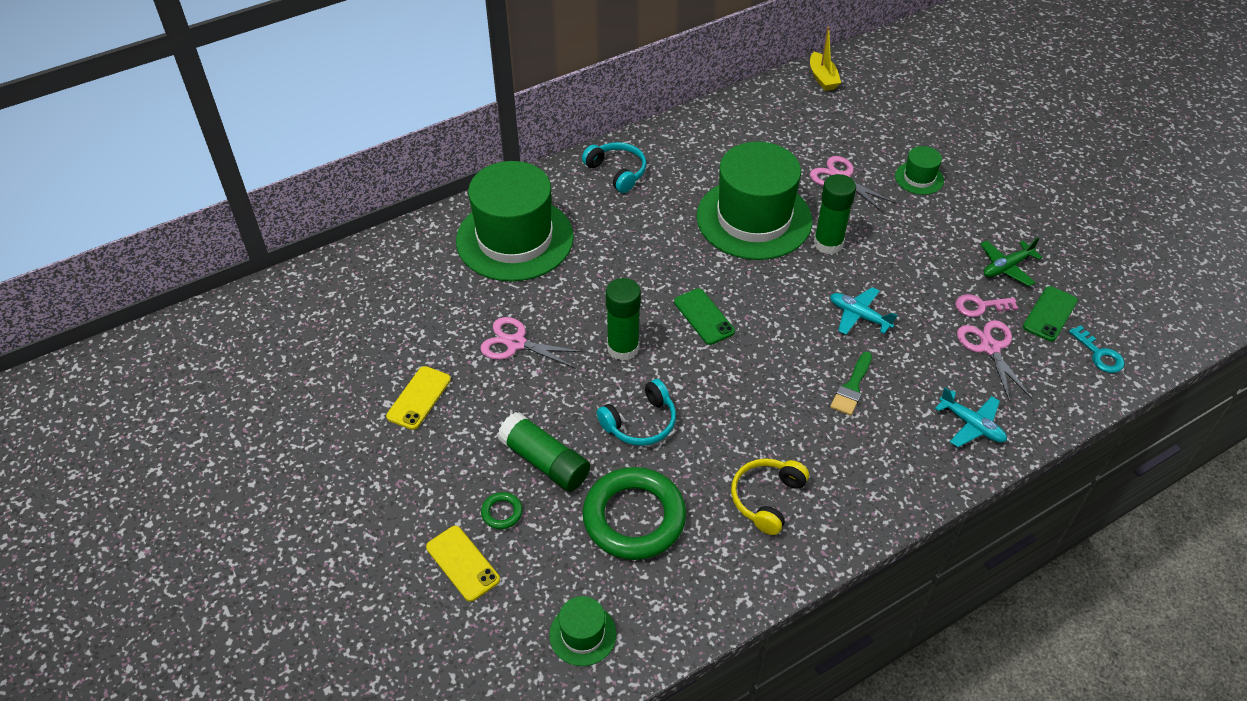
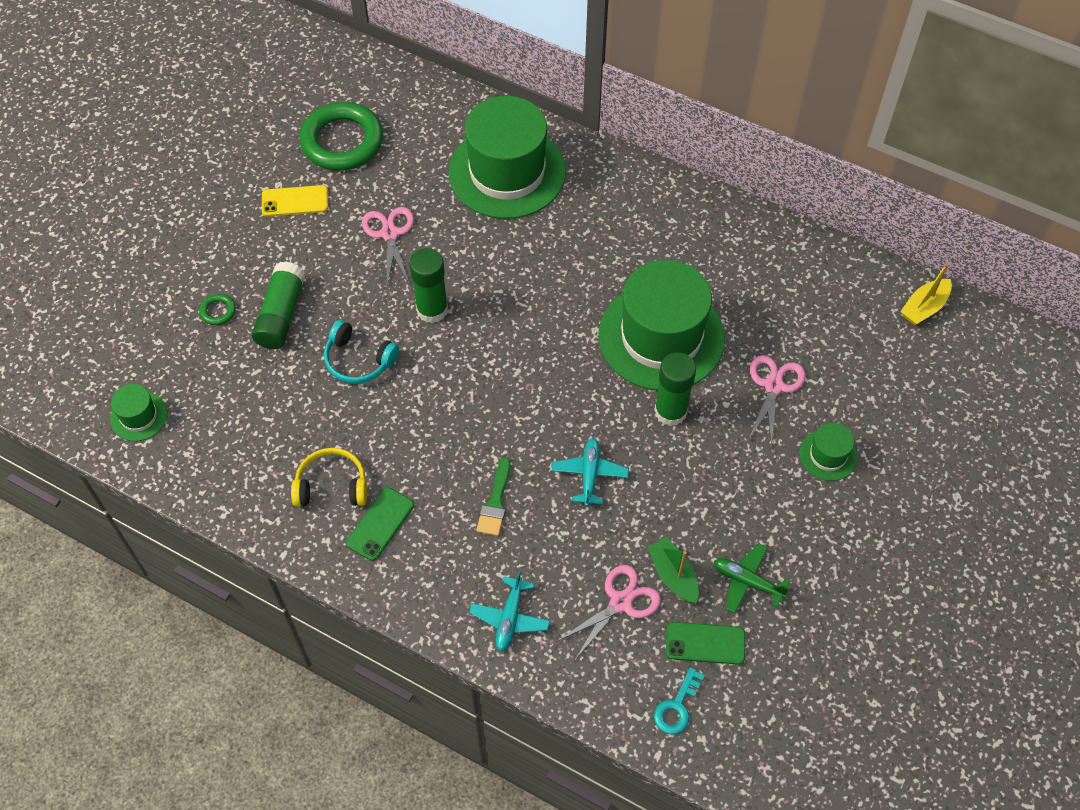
camera: 60 degrees right, 10 degrees up
yellow phone [426,526,500,602] -> none
turquoise headphones [582,142,646,193] -> none
green ring [582,467,686,560] -> green ring moved to [300,102,383,171]
green phone [674,288,735,345] -> green phone moved to [346,488,414,561]
green brush [830,352,872,416] -> green brush turned 75 degrees counterclockwise [476,457,510,536]
pink key [955,294,1018,317] -> green boat [647,537,699,604]

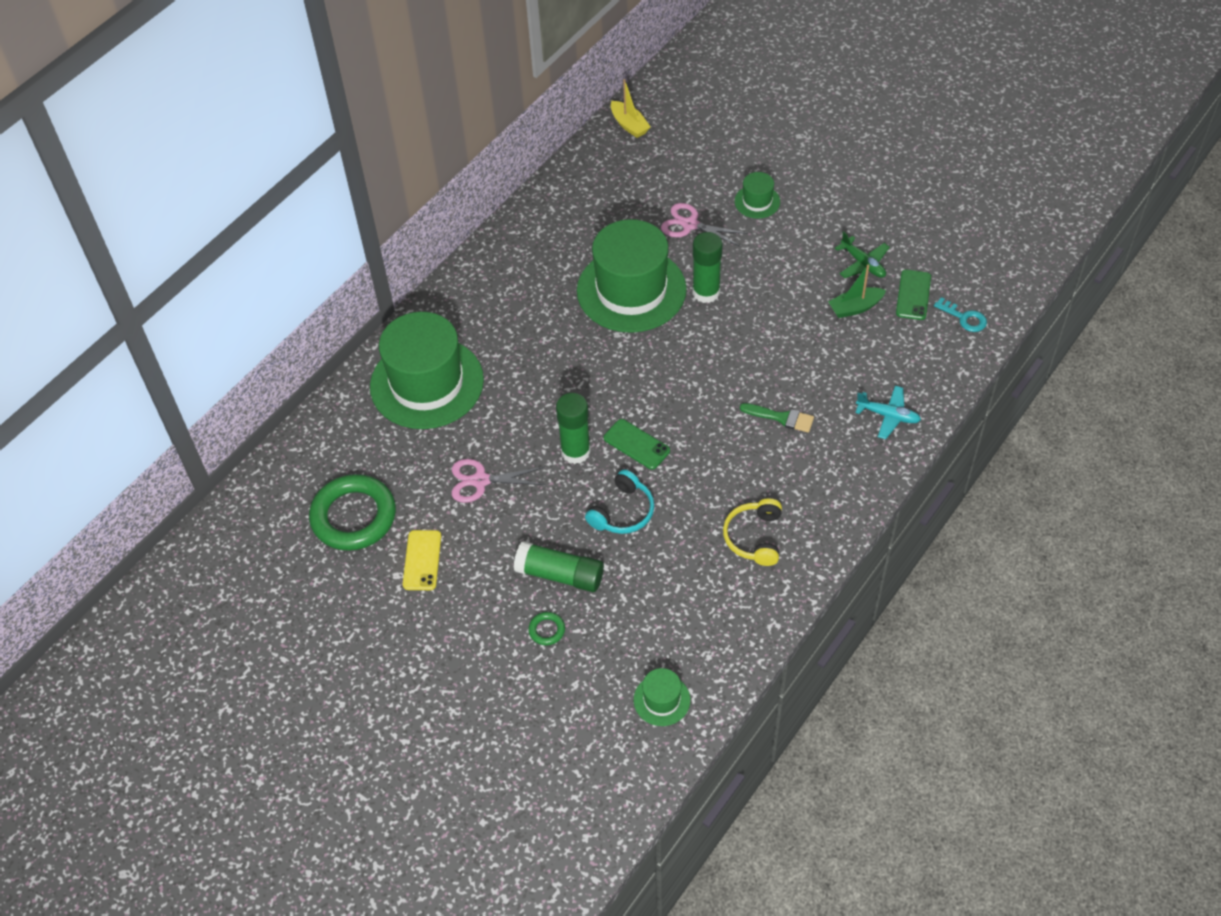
camera: 80 degrees left, 5 degrees down
green phone [346,488,414,561] -> green phone moved to [604,419,670,470]
turquoise plane [552,438,629,507] -> none
pink scissors [556,565,661,660] -> none
green plane [714,543,790,613] -> green plane turned 75 degrees counterclockwise [835,231,890,278]

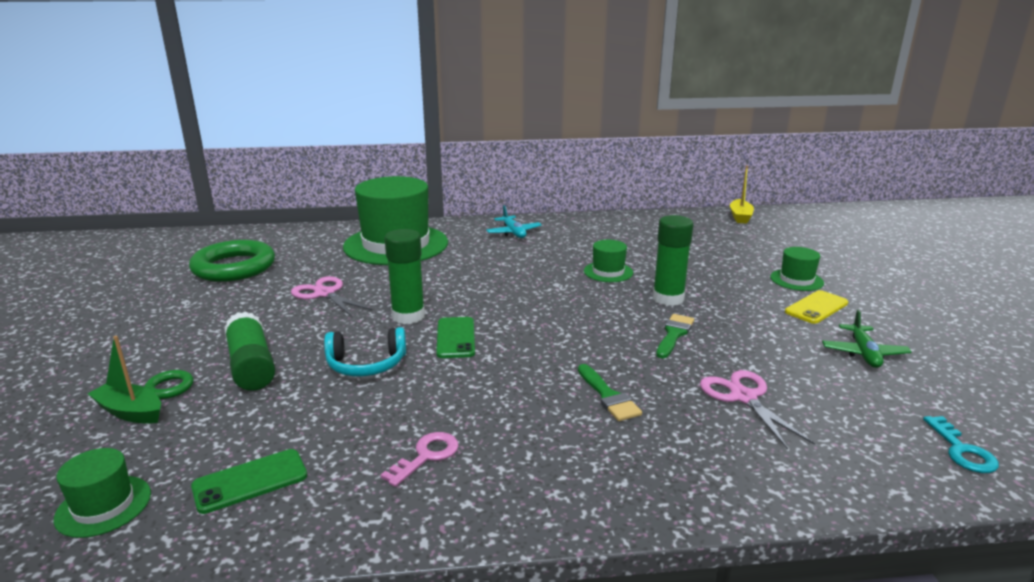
camera: 45 degrees right, 30 degrees down
yellow phone [403,530,441,590] -> yellow phone moved to [785,290,848,324]
green hat [577,219,687,333] -> green hat [584,240,633,282], size x0.43
pink scissors [661,203,748,247] -> pink scissors moved to [700,370,815,450]
yellow headphones [723,498,782,566] -> pink key [380,432,459,487]
green boat [828,265,886,318] -> green boat moved to [88,336,161,424]
turquoise plane [855,386,921,439] -> turquoise plane moved to [486,205,542,238]
green phone [896,270,931,320] -> green phone moved to [191,449,307,514]
none -> green brush [656,314,694,358]

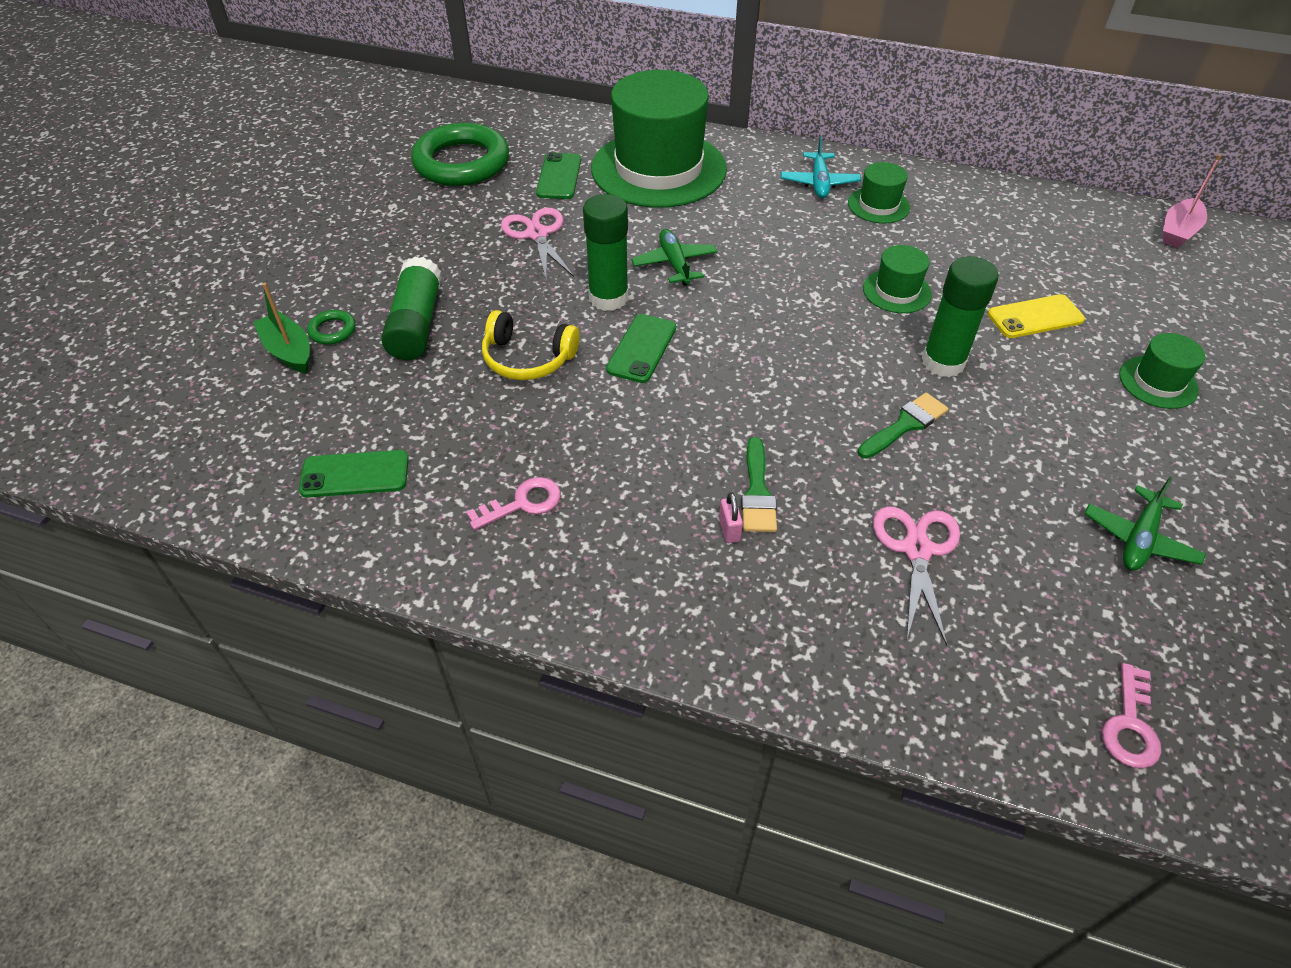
camera: 25 degrees right, 25 degrees up
green hat [53,448,151,538] -> green hat moved to [848,162,910,224]
turquoise headphones [324,327,406,376] -> yellow headphones [482,310,580,380]
yellow boat [730,166,754,224] -> pink boat [1163,154,1221,248]
yellow phone [785,290,848,324] -> yellow phone moved to [988,294,1085,338]
turquoise key [923,416,999,473] -> pink key [1102,663,1161,769]
none -> green phone [536,152,581,199]
none -> green plane [631,229,718,286]
none -> pink padlock [719,492,743,543]

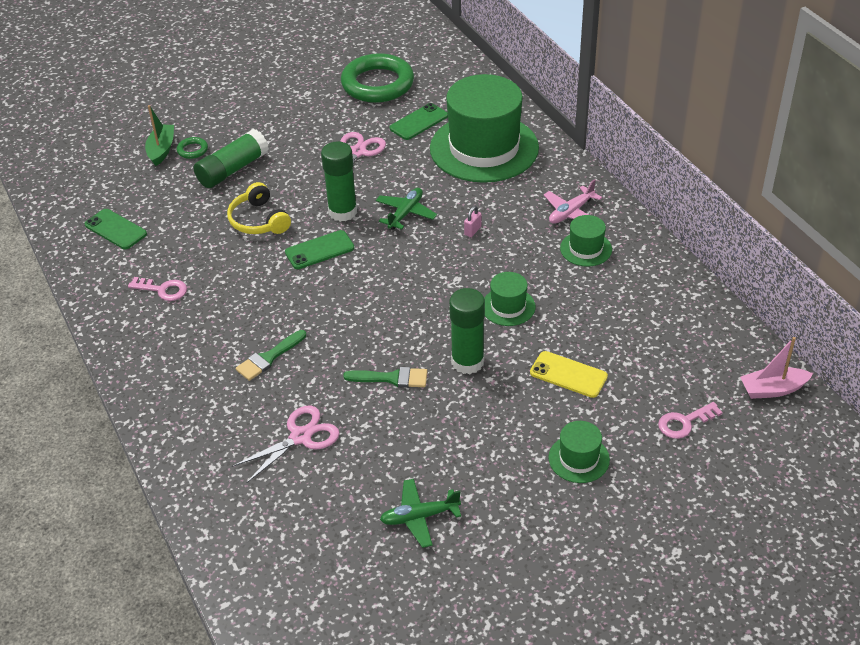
camera: 45 degrees right, 5 degrees down
pink padlock [719,492,743,543] -> pink padlock moved to [464,206,482,237]
turquoise plane [781,136,861,198] -> pink plane [544,179,602,224]
pink key [1102,663,1161,769] -> pink key moved to [658,402,723,439]

